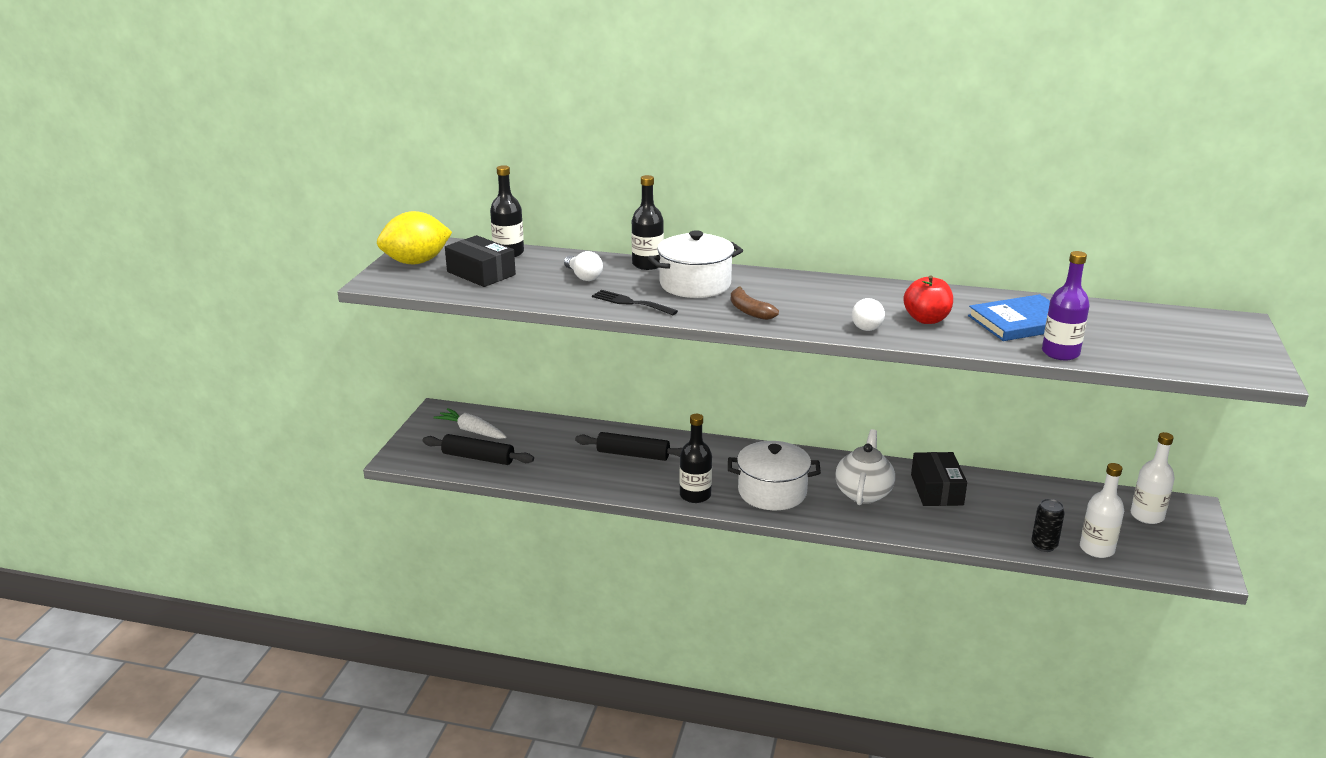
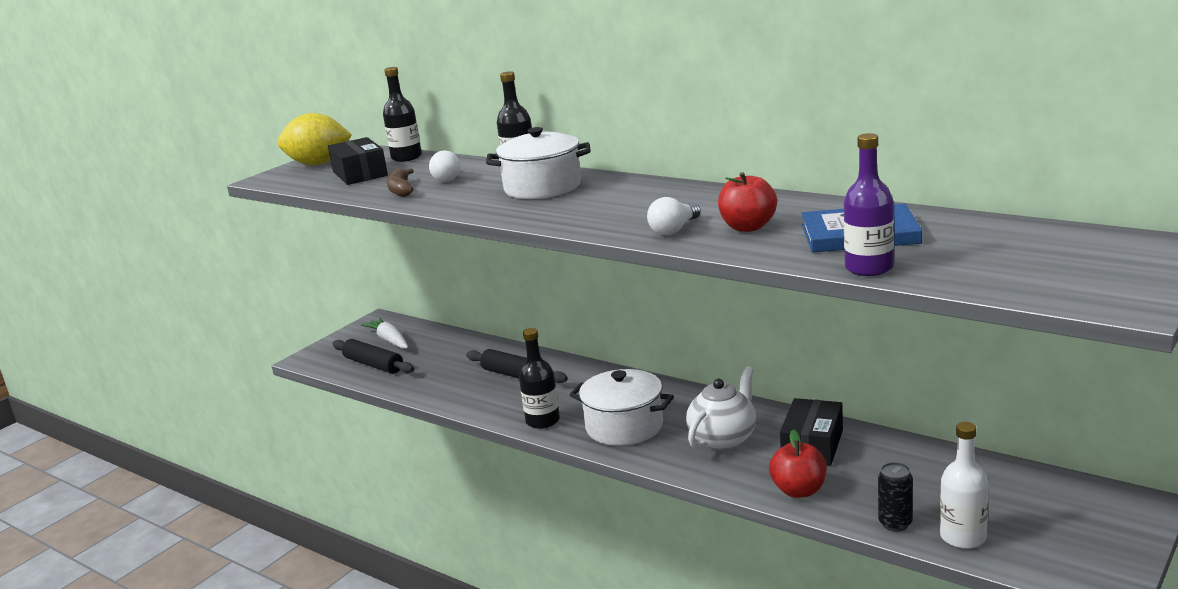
camera: 25 degrees right, 5 degrees down
black fork [592,290,678,315] -> none
brown banana [731,286,779,320] -> brown banana moved to [387,168,414,197]
white bottle [1131,432,1175,524] -> none
none -> red apple [769,430,827,498]

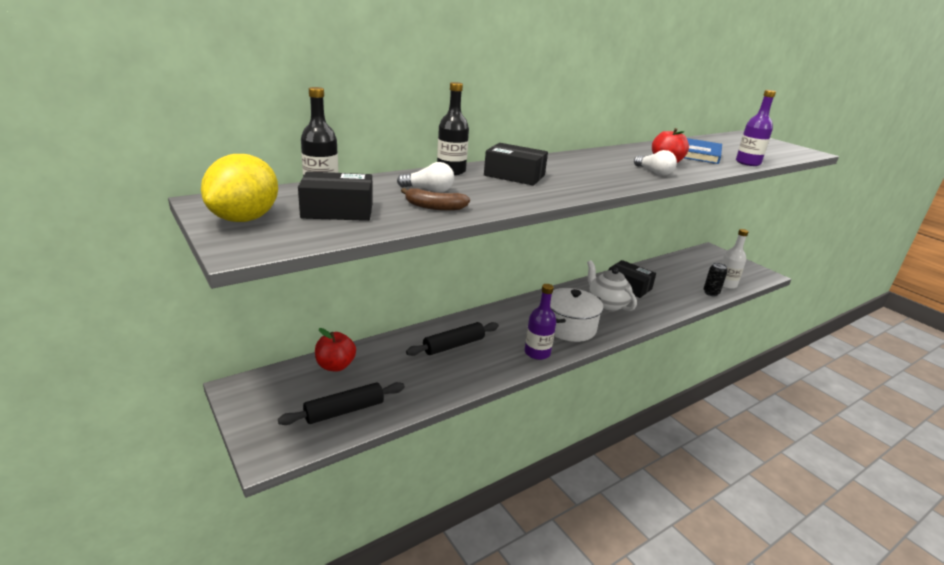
camera: 75 degrees left, 5 degrees up
white carrot [361,318,408,349] -> none
white pot [486,127,591,199] -> black box [484,143,548,186]
black bottle [519,328,560,429] -> purple bottle [525,284,556,360]
red apple [769,430,827,498] -> red apple moved to [315,328,356,372]

